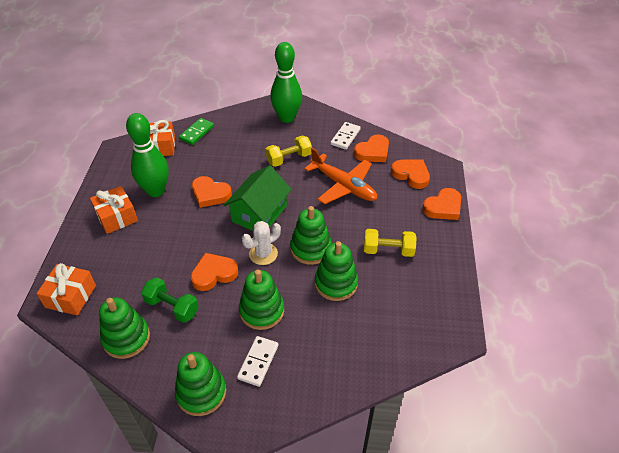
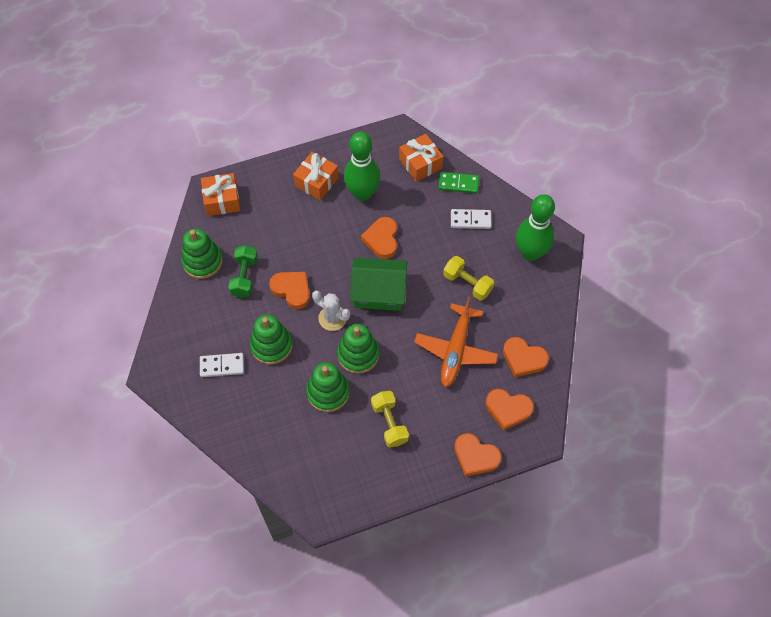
camera: 65 degrees right, 15 degrees up
green stacking toy [175,352,226,416] -> none
white domino [330,122,361,150] -> white domino moved to [451,209,491,229]
orange heart [391,159,430,189] -> orange heart turned 90 degrees clockwise [486,389,534,431]

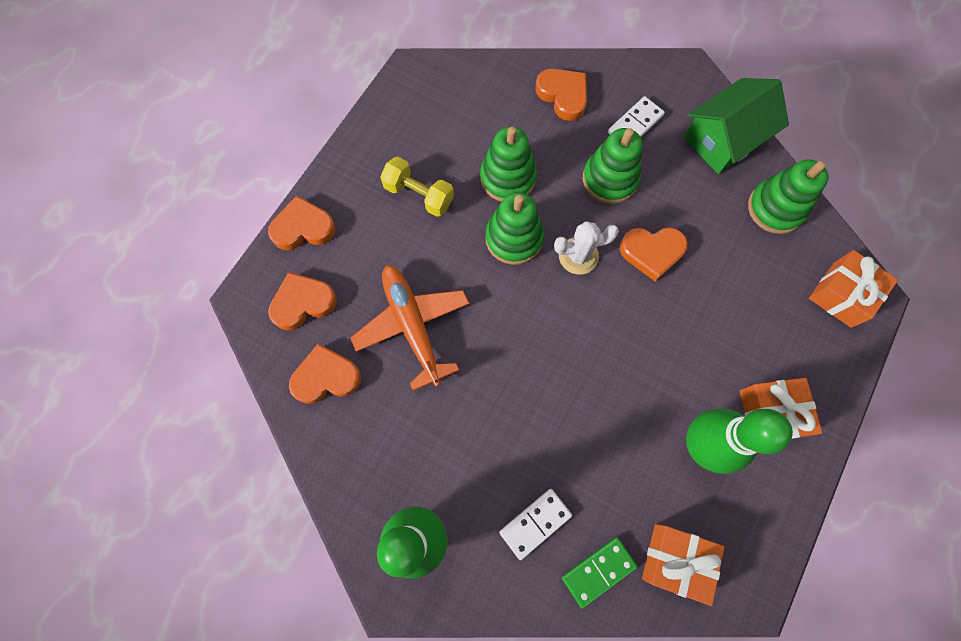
camera: 140 degrees right, 10 degrees up
green dumbbell [228,245,258,298] -> none
green house [350,258,408,311] -> green house moved to [684,78,789,174]
orange heart [361,217,397,259] -> orange heart moved to [535,69,587,121]
yellow dumbbell [443,256,494,301] -> none

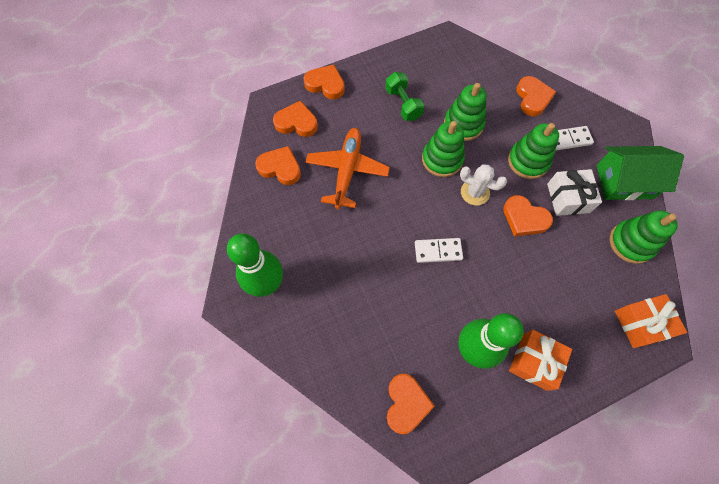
camera: 35 degrees right, 5 degrees down
yellow dumbbell [380,157,454,217] -> green dumbbell [385,72,424,121]
white domino [499,489,572,560] -> white domino moved to [415,238,463,263]
green domino [562,537,638,609] -> none
orange gift [642,524,725,606] -> orange heart [387,374,435,434]
none -> white gift [547,169,602,216]

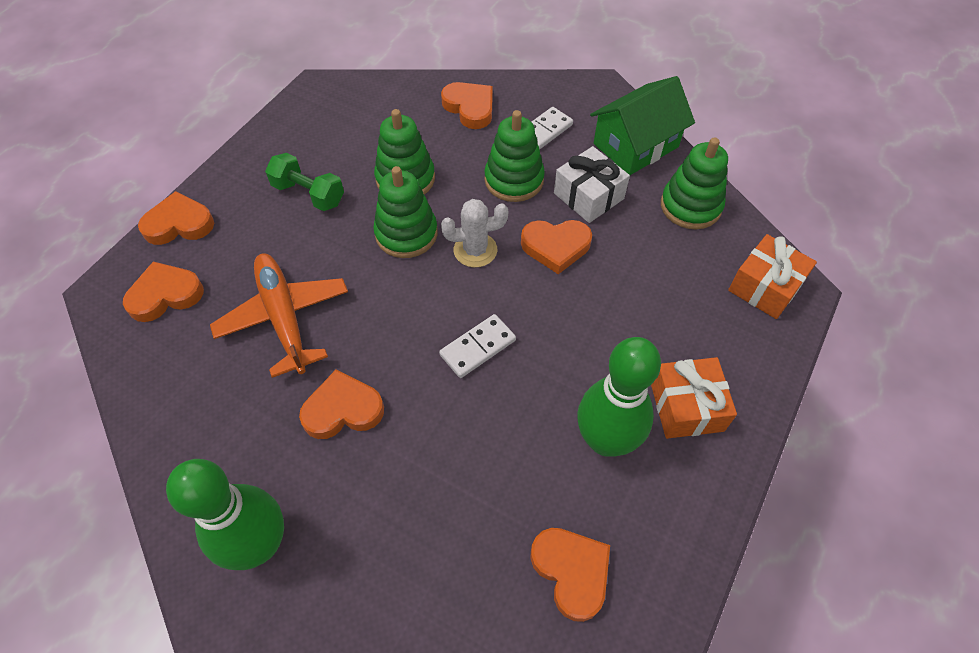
camera: 35 degrees left, 10 degrees down
orange heart [255,146,301,185] -> orange heart moved to [299,370,384,439]

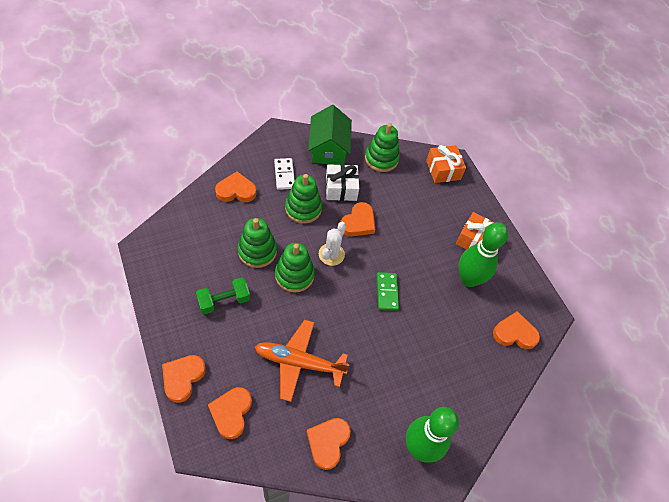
camera: 60 degrees left, 0 degrees up
orange heart [299,370,384,439] -> orange heart moved to [307,418,351,470]
white domino [439,314,516,378] -> green domino [377,272,399,311]

